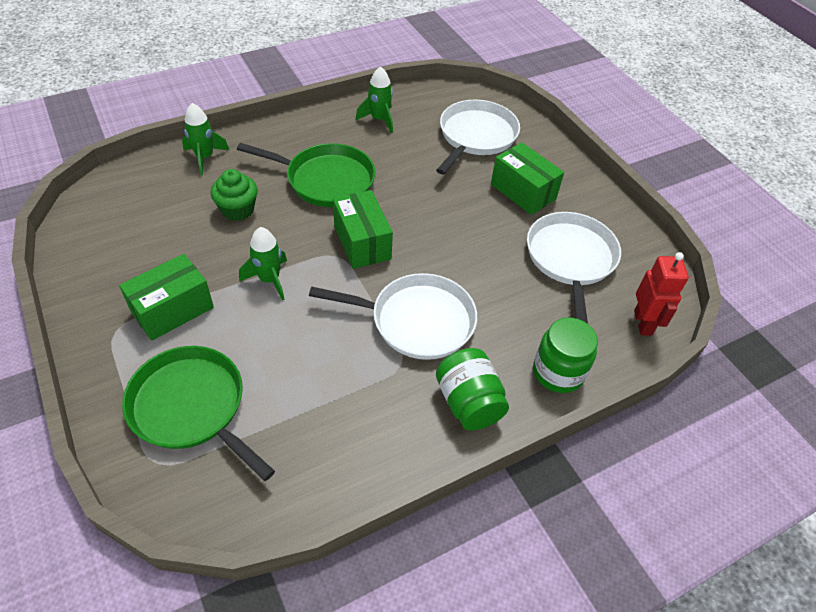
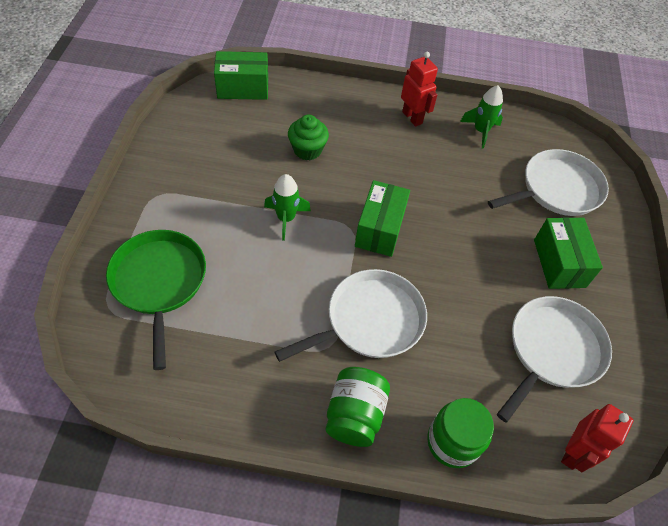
camera: 35 degrees right, 5 degrees up
green box [119,254,214,341] -> green box moved to [214,51,268,100]
green rocket [182,103,229,175] -> none
green pan [237,143,376,207] -> none
white pan [309,273,477,360] -> white pan turned 75 degrees counterclockwise [275,269,427,362]
none -> red robot [401,52,438,127]

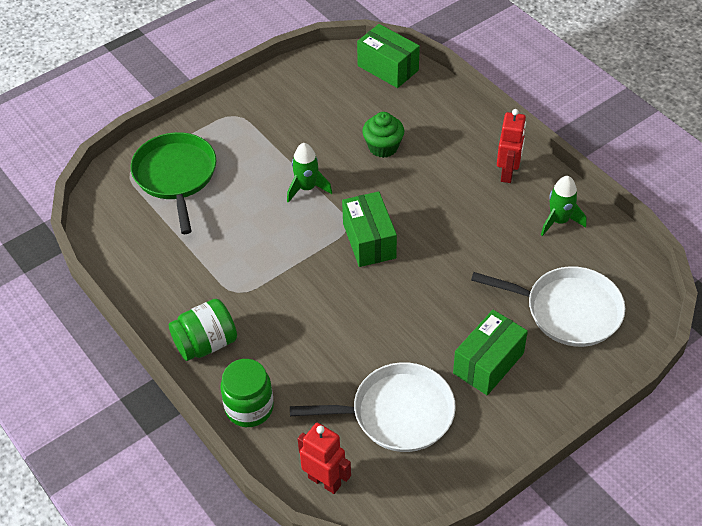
camera: 50 degrees right, 5 degrees down
green pan [106,230,206,370] -> green pan turned 45 degrees counterclockwise [131,132,216,234]
white pan [275,269,427,362] -> none
green box [355,180,410,257] -> green box turned 75 degrees counterclockwise [342,191,397,267]
red robot [561,404,633,472] -> red robot turned 135 degrees counterclockwise [298,423,351,494]

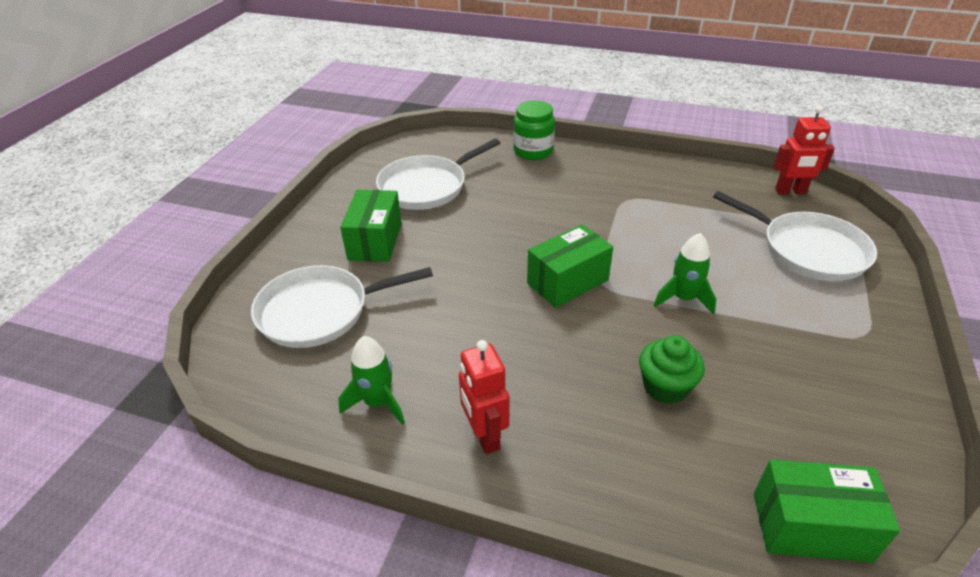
camera: 145 degrees right, 10 degrees down
green pan [131,132,216,234] -> white pan [713,191,877,281]
green jar [169,298,237,361] -> none
red robot [298,423,351,494] -> red robot moved to [773,106,835,194]
green box [342,191,397,267] -> green box turned 75 degrees counterclockwise [527,224,613,308]

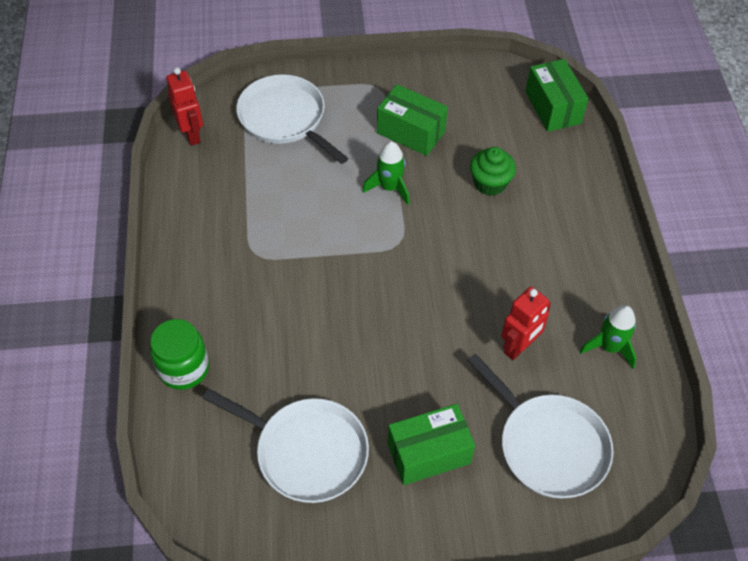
camera: 115 degrees left, 15 degrees up
red robot [459,340,509,454] -> red robot moved to [501,287,551,360]
green box [527,224,613,308] -> green box moved to [377,84,448,156]
white pan [713,191,877,281] -> white pan turned 60 degrees counterclockwise [236,74,348,164]

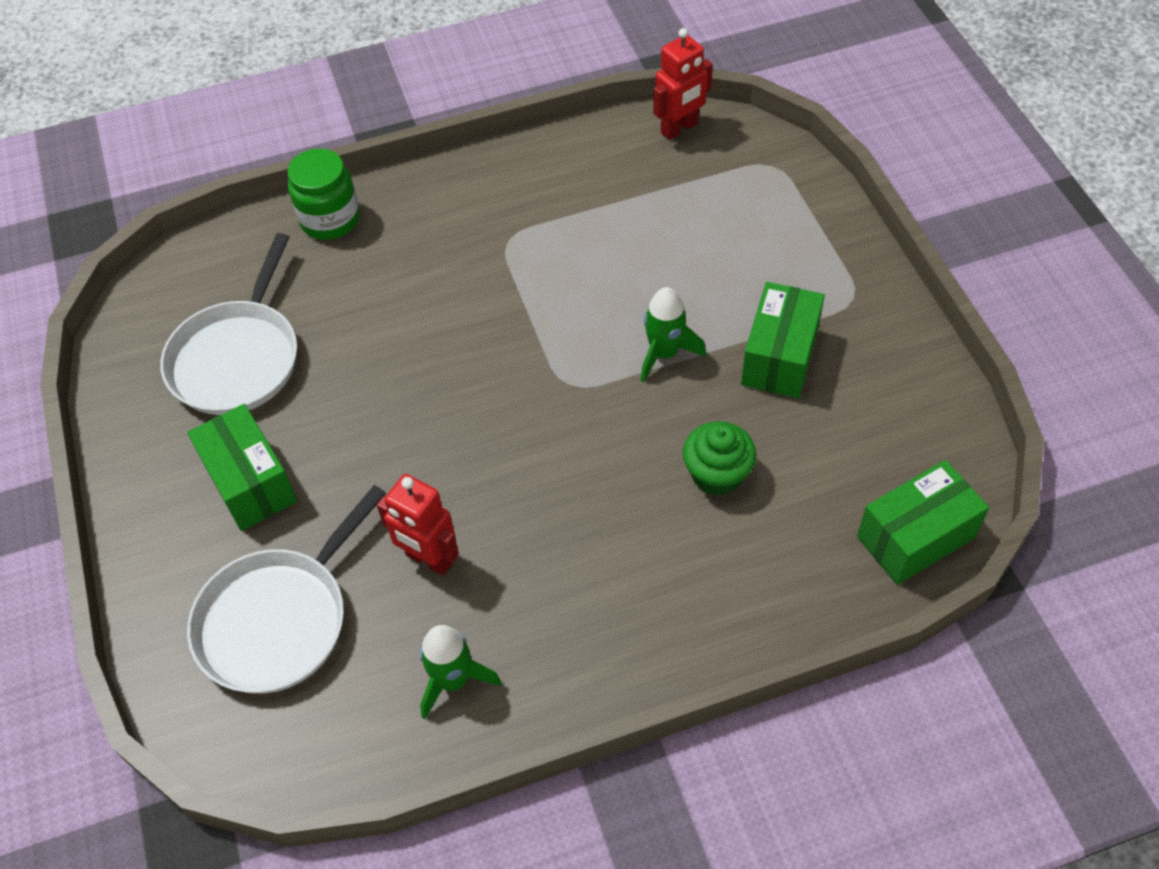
camera: 80 degrees right, 0 degrees up
white pan [236,74,348,164] -> none

